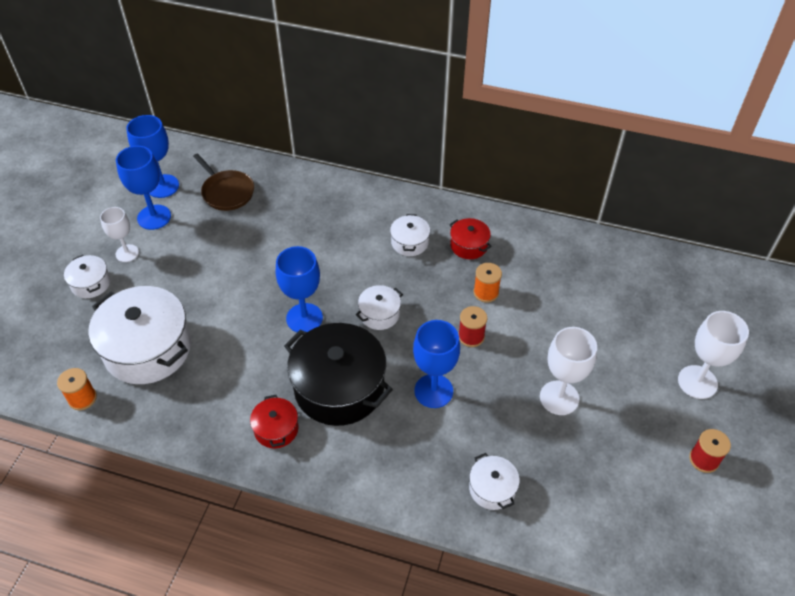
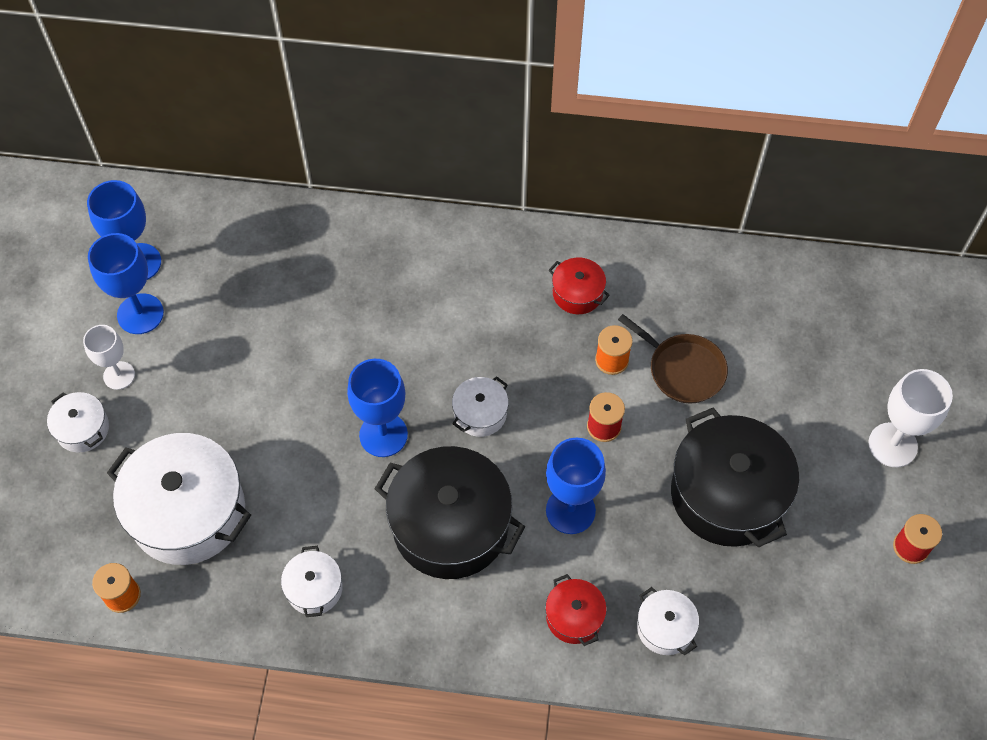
camera: 10 degrees left, 10 degrees up
brown pan [193,153,254,211] -> brown pan moved to [618,314,728,404]
red pot [250,395,299,448] -> red pot moved to [545,574,607,646]
white pot [390,214,430,256] -> white pot moved to [281,546,343,617]
white goblet [540,327,597,415] -> black pot [671,407,799,548]

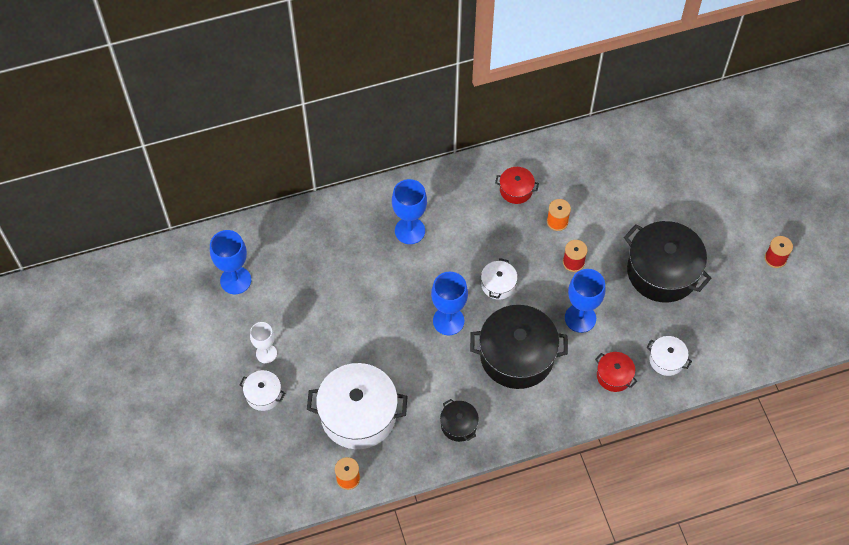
camera: 25 degrees left, 0 degrees up
blue goblet [88,233,164,334] -> blue goblet moved to [392,179,427,244]
white pot [281,546,343,617] -> black pot [440,399,479,442]
brown pan [618,314,728,404] -> none
white goblet [869,369,953,467] -> none

